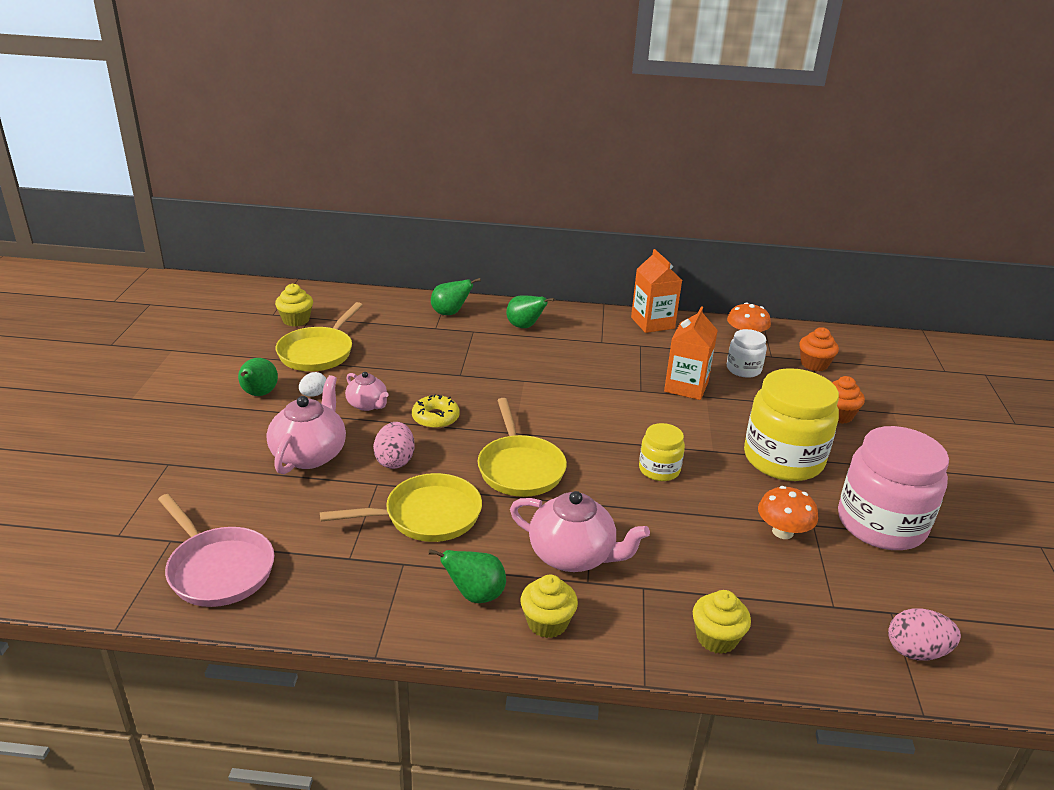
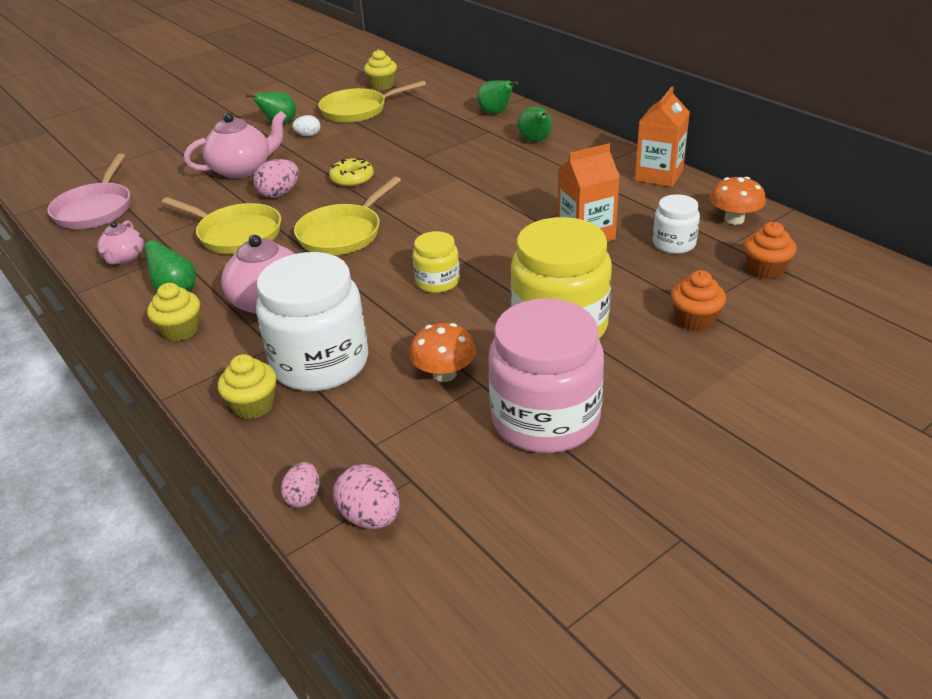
camera: 50 degrees right, 5 degrees up
pink teapot [345,372,389,411] -> pink teapot moved to [97,220,144,264]
none -> white jar [256,252,368,391]
none -> pink egg [281,462,320,508]

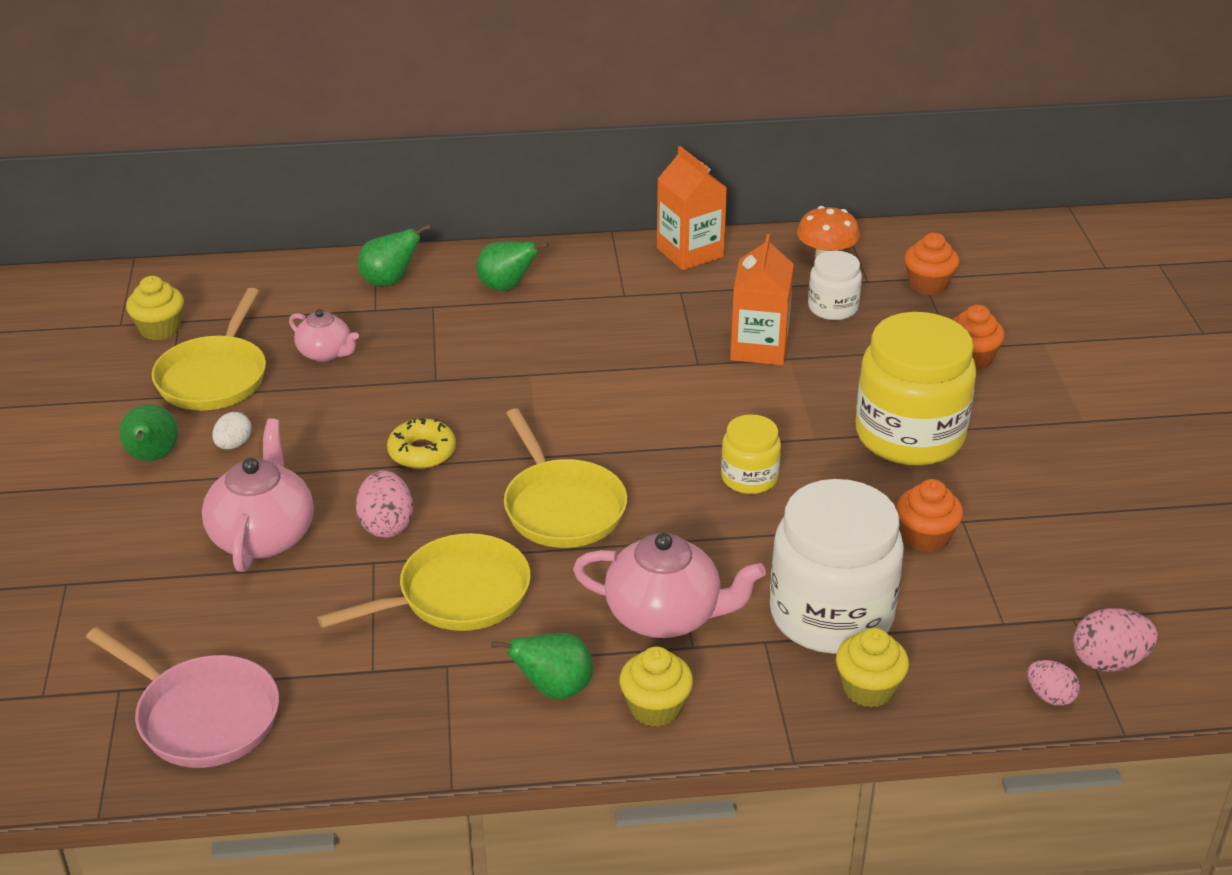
camera: 60 degrees left, 0 degrees up
pink teapot [97,220,144,264] -> pink teapot moved to [289,309,359,362]
orange mushroom [409,323,476,382] -> orange cupcake [897,479,963,552]
pink jar [488,298,604,453] -> none

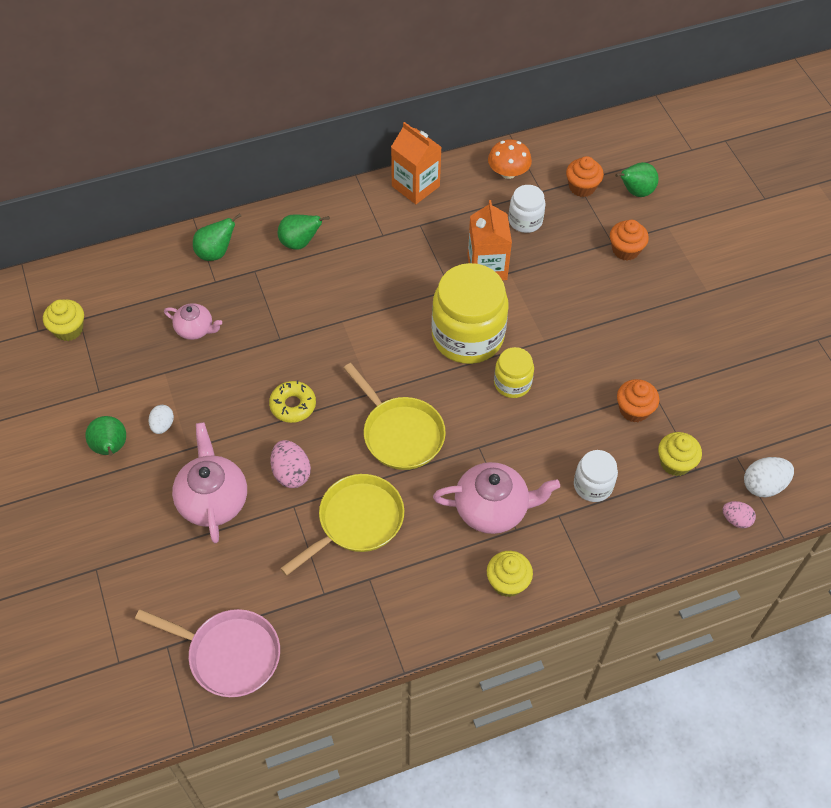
camera: 15 degrees left, 20 degrees up
yellow pan [152,288,266,411] -> none
green pear [491,633,593,699] -> green pear moved to [615,162,659,197]
white jar [770,479,904,654] -> white jar [574,450,618,502], size x0.51
yellow cupcake [836,628,909,707] -> yellow cupcake moved to [658,432,702,476]
yellow jar [856,312,976,465] -> yellow jar moved to [431,263,508,364]
pink egg [1073,608,1158,672] -> white egg [744,457,794,497]

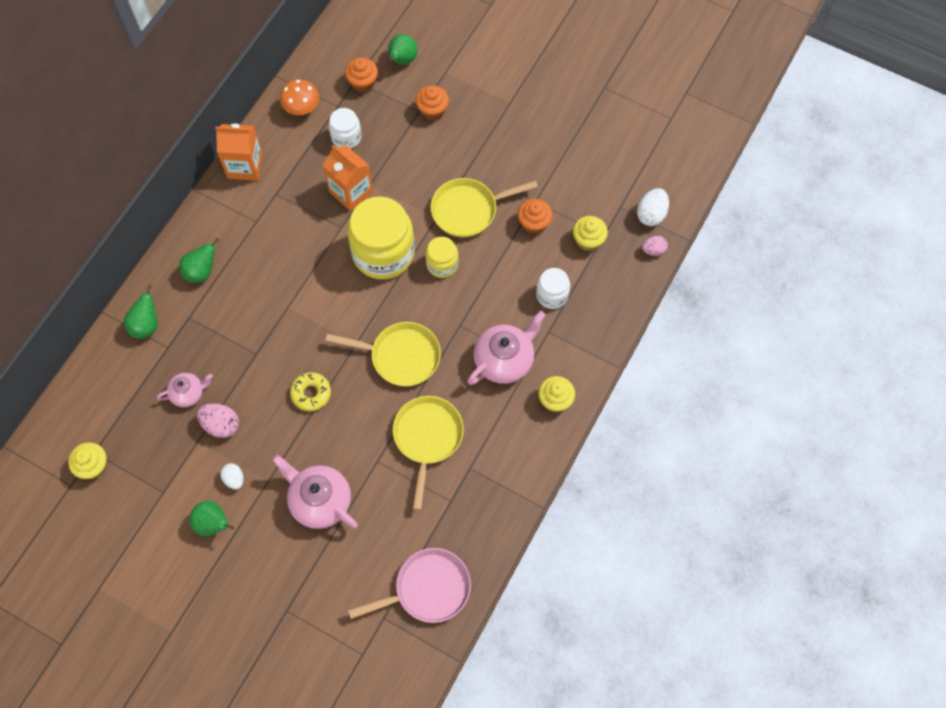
camera: 40 degrees left, 10 degrees up
pink egg [271,440,311,488] -> pink egg moved to [197,403,239,438]
none -> yellow pan [431,178,538,238]

